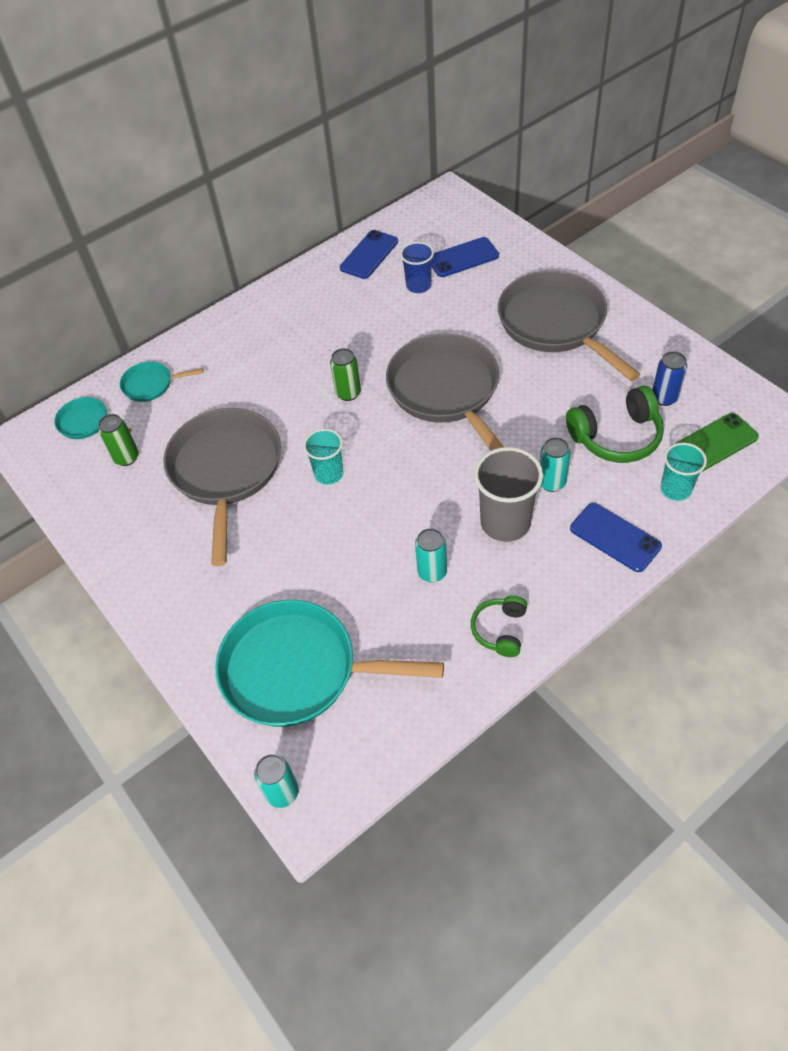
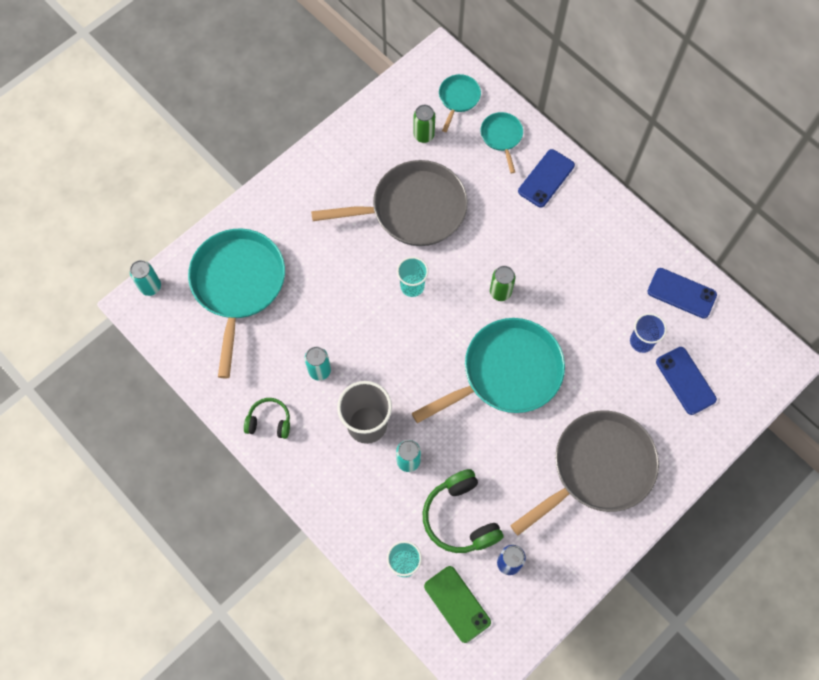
camera: 80 degrees right, 15 degrees up
grey pan [386,334,504,451] -> turquoise pan [412,318,565,423]
blue phone [570,503,662,572] -> blue phone moved to [518,149,575,208]

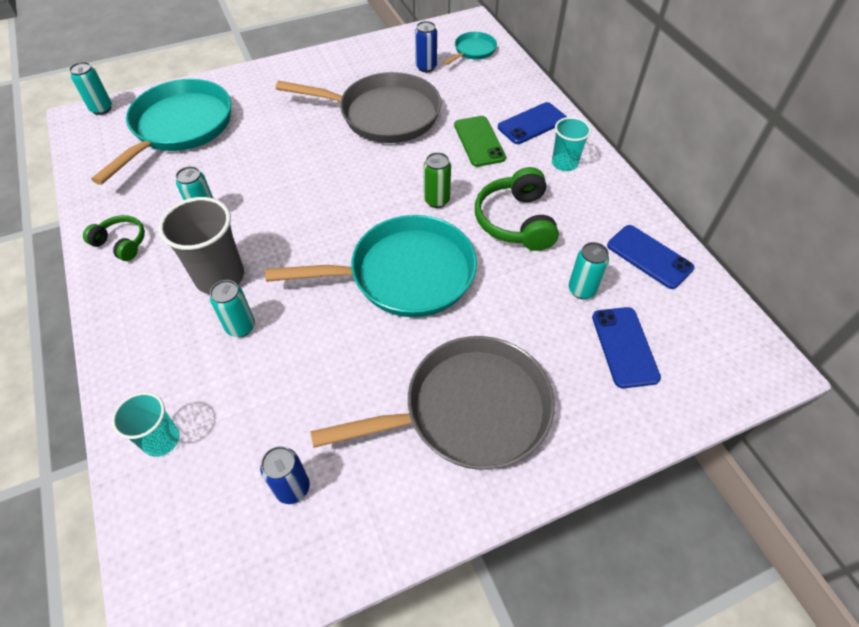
camera: 20 degrees right, 15 degrees down
turquoise cup [397,257,428,297] -> turquoise cup moved to [552,117,591,171]
green can [413,105,435,143] -> blue can [415,21,437,72]
green headphones [423,469,504,553] -> green headphones moved to [475,167,559,251]
green phone [424,566,491,643] -> green phone moved to [454,116,506,167]
turquoise pan [481,112,523,173] -> none
blue cup [630,313,667,353] -> turquoise can [569,242,609,299]

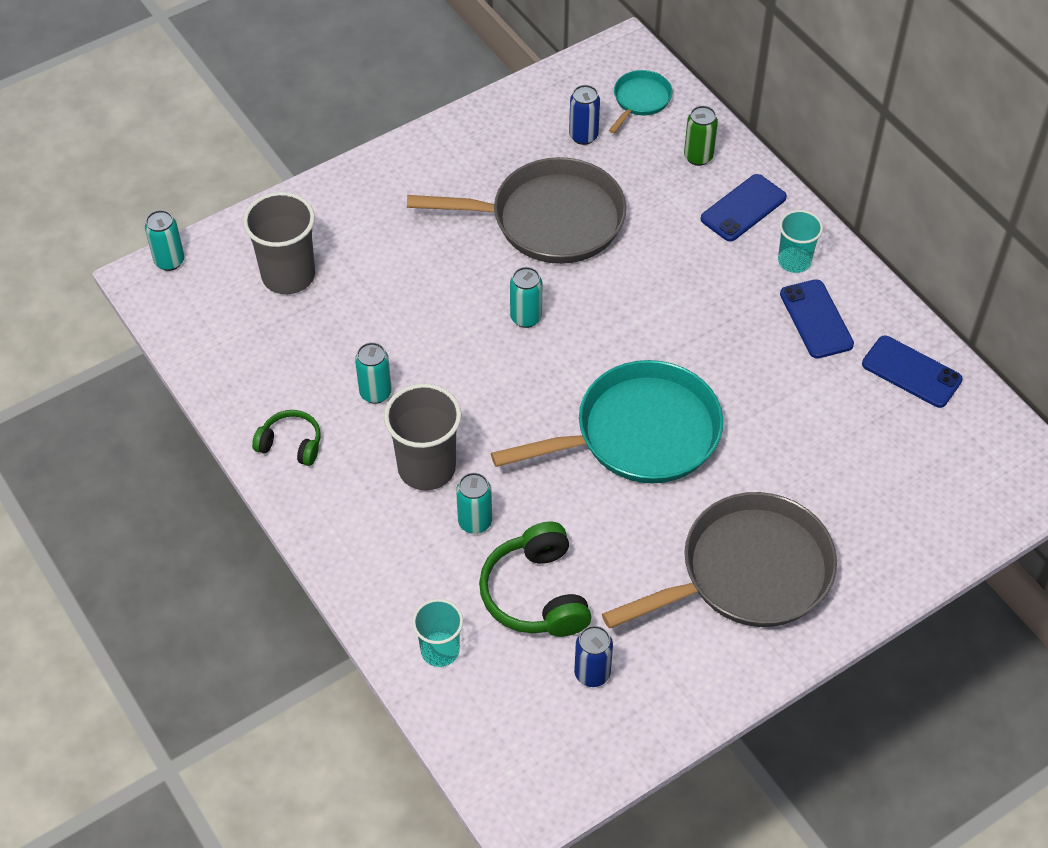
camera: 10 degrees left, 0 degrees up
turquoise pan [91,79,231,185] -> grey cup [243,192,315,294]
green can [424,152,451,208] -> green can moved to [684,106,718,166]
green phone [454,116,506,167] -> none
green headphones [475,167,559,251] -> green headphones moved to [479,522,591,637]
turquoise can [569,242,609,299] -> turquoise can moved to [510,267,542,328]
blue phone [592,307,661,388] -> blue phone moved to [780,279,854,359]

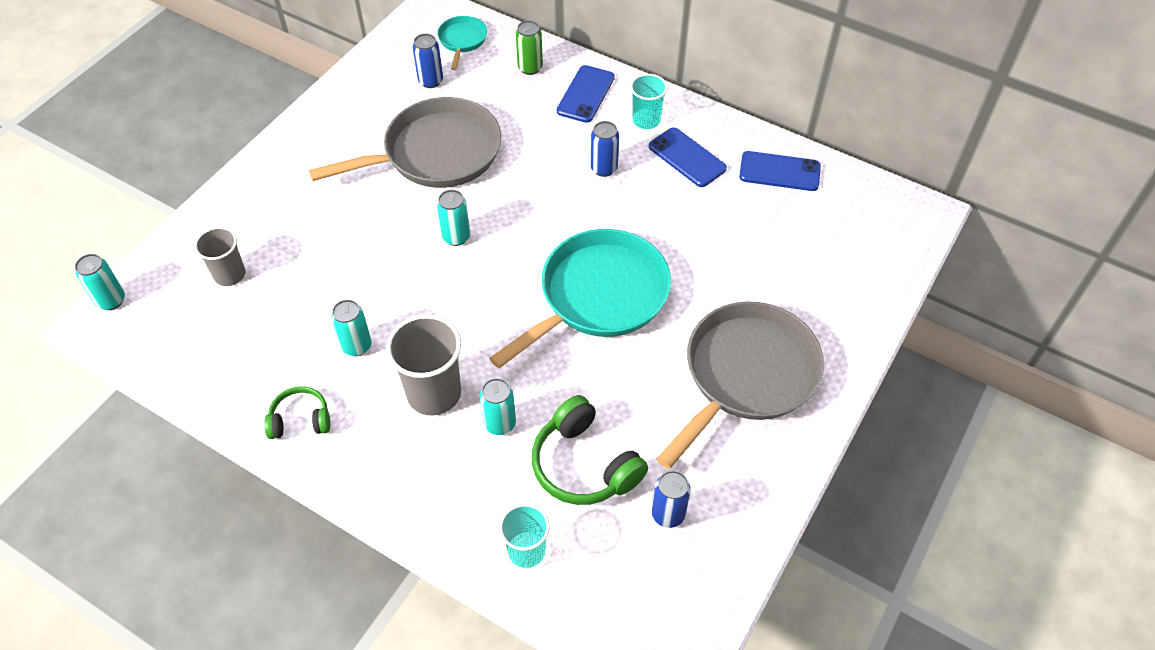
camera: 25 degrees left, 0 degrees up
grey cup [243,192,315,294] -> grey cup [194,227,245,286], size x0.62
none -> blue can [591,121,619,177]

